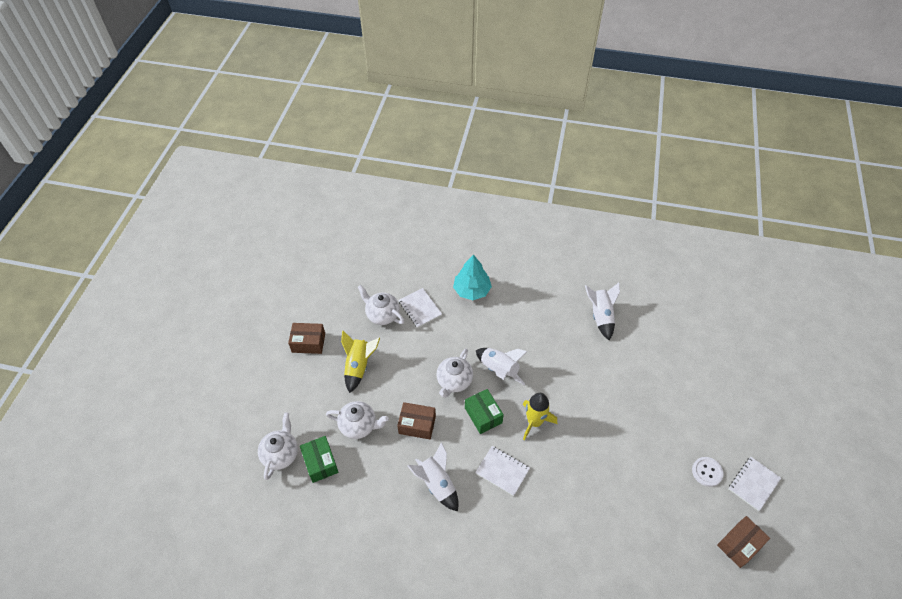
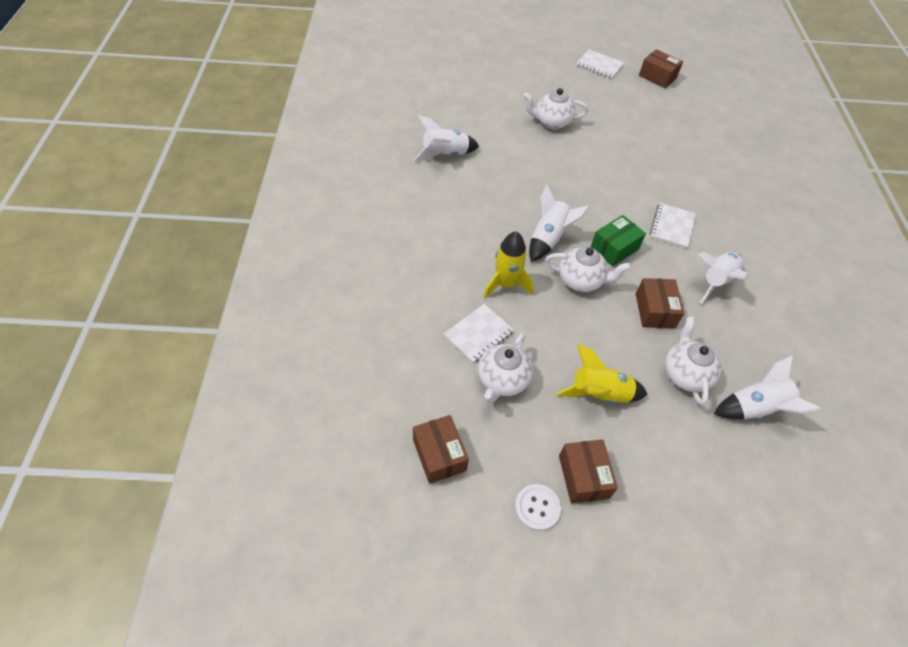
camera: 105 degrees left, 0 degrees up
white teapot [258,412,298,480] -> white teapot moved to [523,88,588,129]
green box [300,436,339,483] -> white rocket [714,355,821,419]
turquoise tree [453,254,492,300] -> none
yellow rocket [523,393,557,440] -> yellow rocket moved to [483,231,534,298]
white button [692,457,724,487] -> white button moved to [515,484,561,531]
none -> brown box [413,415,469,484]

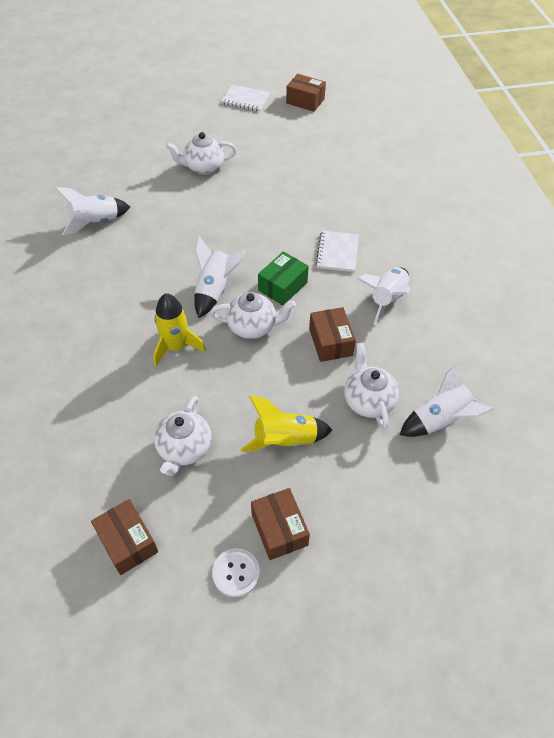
camera: 10 degrees left, 0 degrees up
white notebook [444,304,514,363] -> none

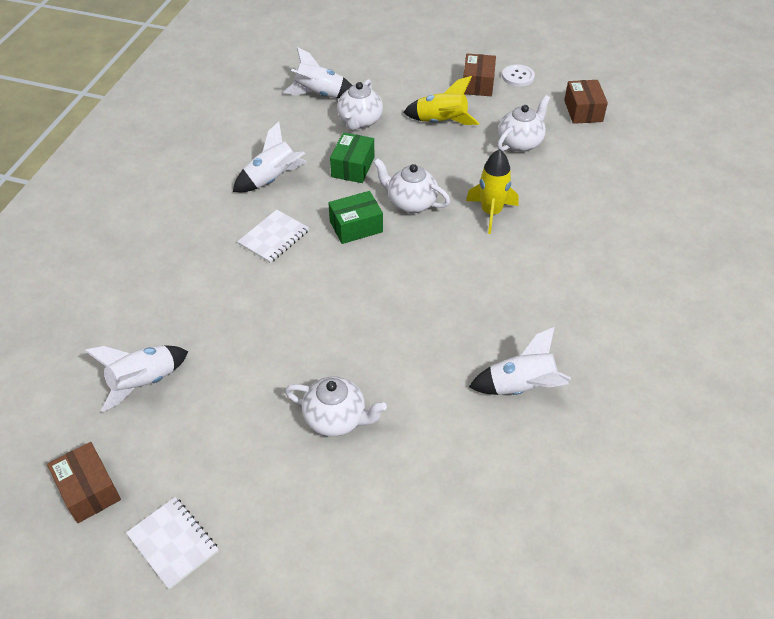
camera: 150 degrees left, 5 degrees down
white rocket [194,236,246,318] -> white rocket moved to [85,345,188,412]
brown box [309,307,356,362] -> green box [330,132,374,183]

